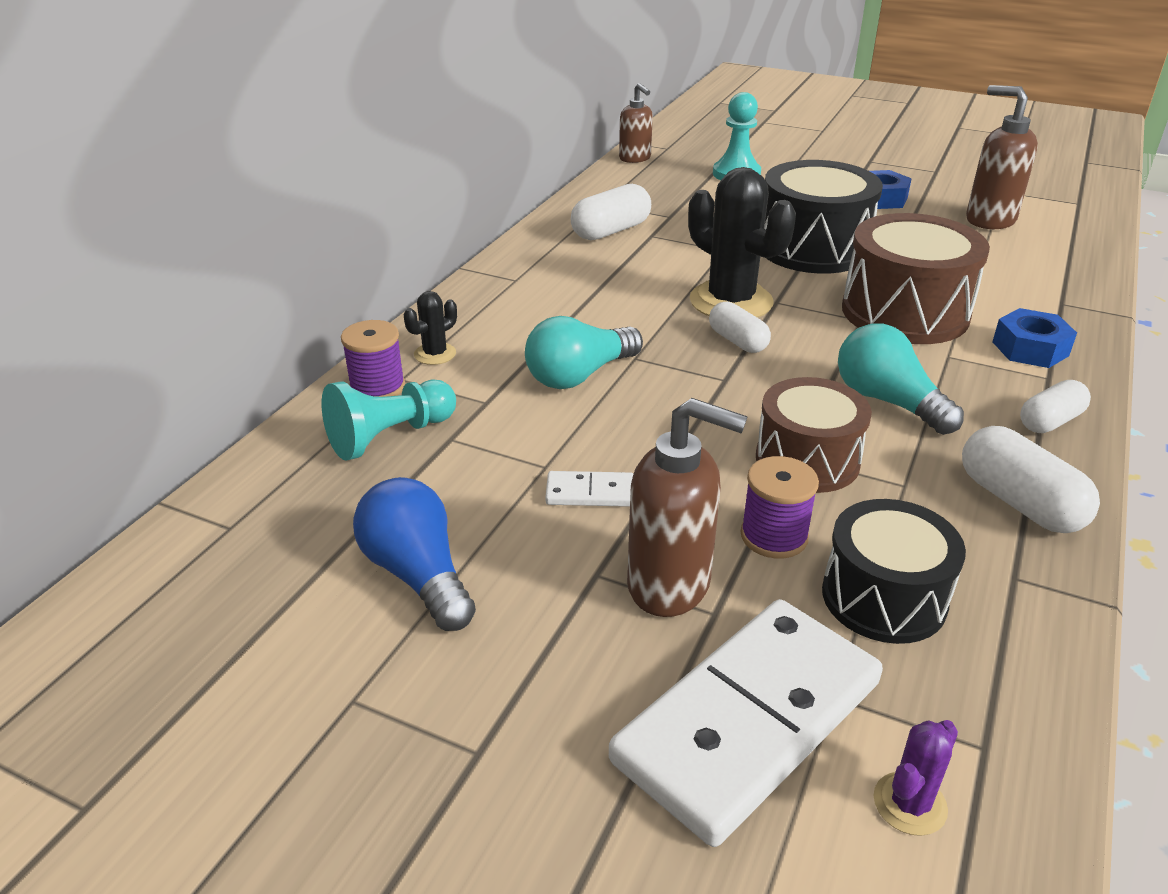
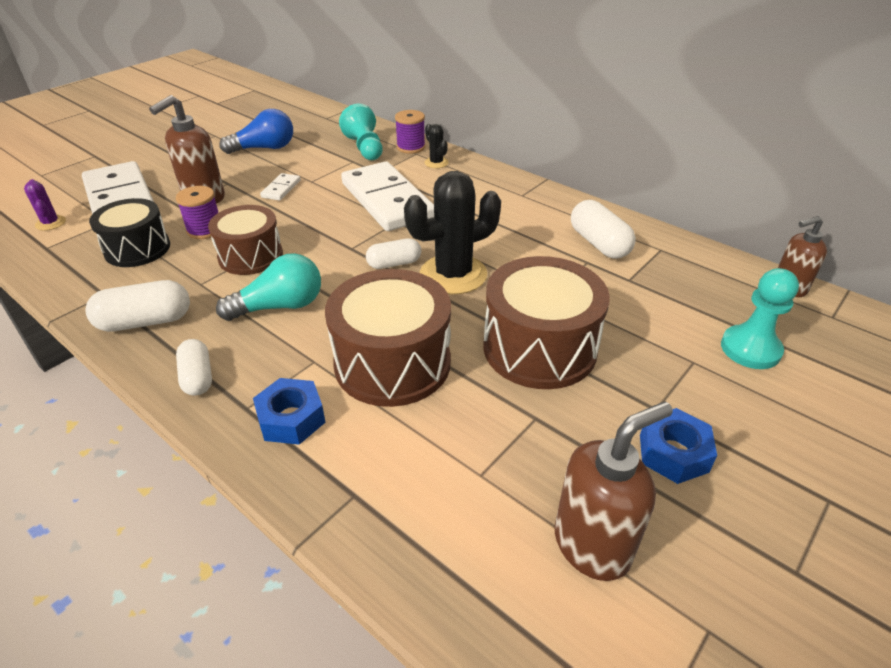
camera: 105 degrees right, 5 degrees up
turquoise light bulb [525,316,643,389] -> white domino [341,161,434,231]
black drum [764,160,883,274] -> brown drum [483,256,610,389]

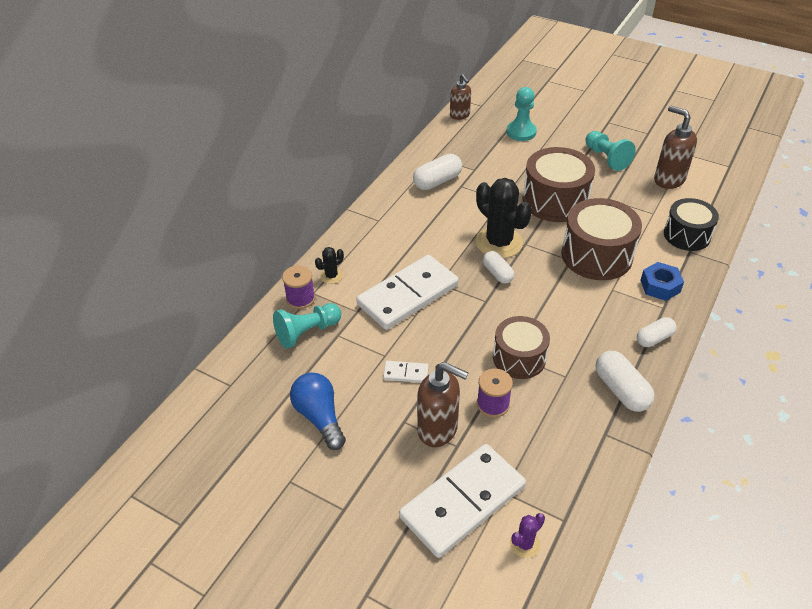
camera: 100 degrees left, 5 degrees up
black drum [89,198,170,267] -> black drum moved to [664,198,719,251]
turquoise light bulb [216,253,321,321] -> none
blue nut [640,408,717,484] -> turquoise pawn [586,131,636,171]

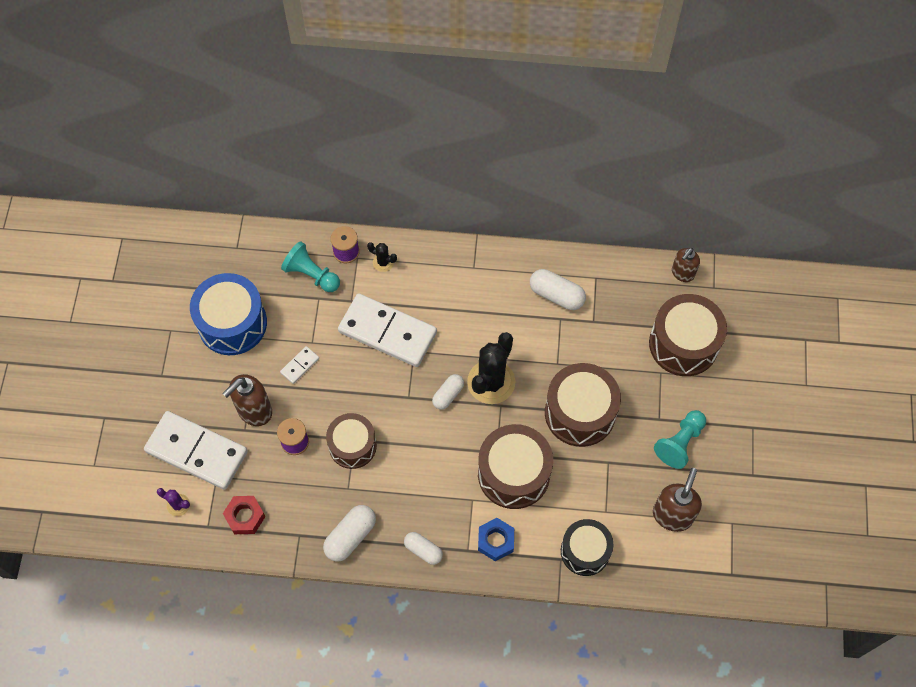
camera: 65 degrees right, 20 degrees up
blue light bulb [290,373,346,450] -> blue drum [190,273,267,355]
white domino [383,361,429,383] -> white domino turned 60 degrees clockwise [280,346,319,384]
brown soap dispenser [417,362,468,447] -> brown soap dispenser turned 45 degrees clockwise [222,374,272,426]
turquoise pawn [507,87,537,141] -> brown drum [649,294,727,376]
none -> red nut [223,496,265,534]

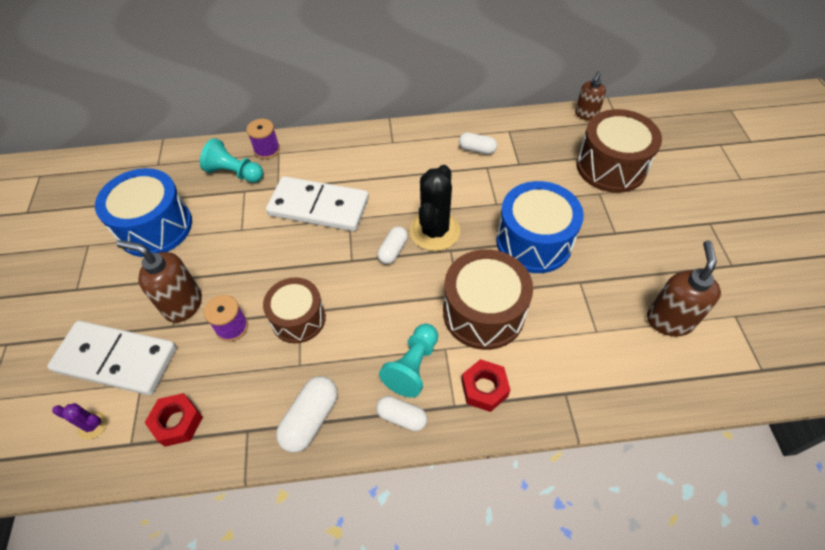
camera: 10 degrees left, 10 degrees down
brown soap dispenser [222,374,272,426] -> brown soap dispenser turned 75 degrees clockwise [117,240,202,323]
white domino [280,346,319,384] -> none
black cactus [367,242,397,272] -> none
blue nut [478,518,514,561] -> red nut [461,359,510,412]
white capsule [530,269,586,310] -> white capsule [459,133,497,154], size x0.66
brown drum [545,363,621,447] -> blue drum [496,181,584,273]
black drum [561,519,613,576] -> none
turquoise pawn [654,410,706,469] -> turquoise pawn moved to [379,324,438,397]

